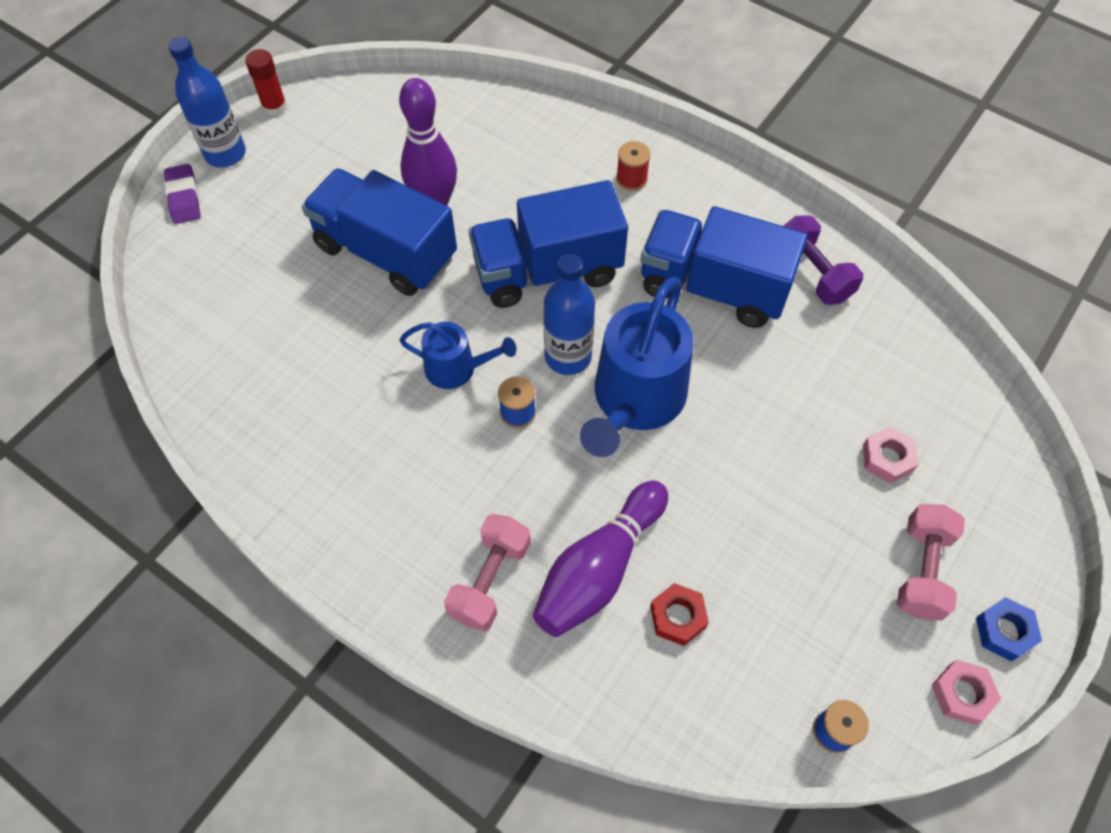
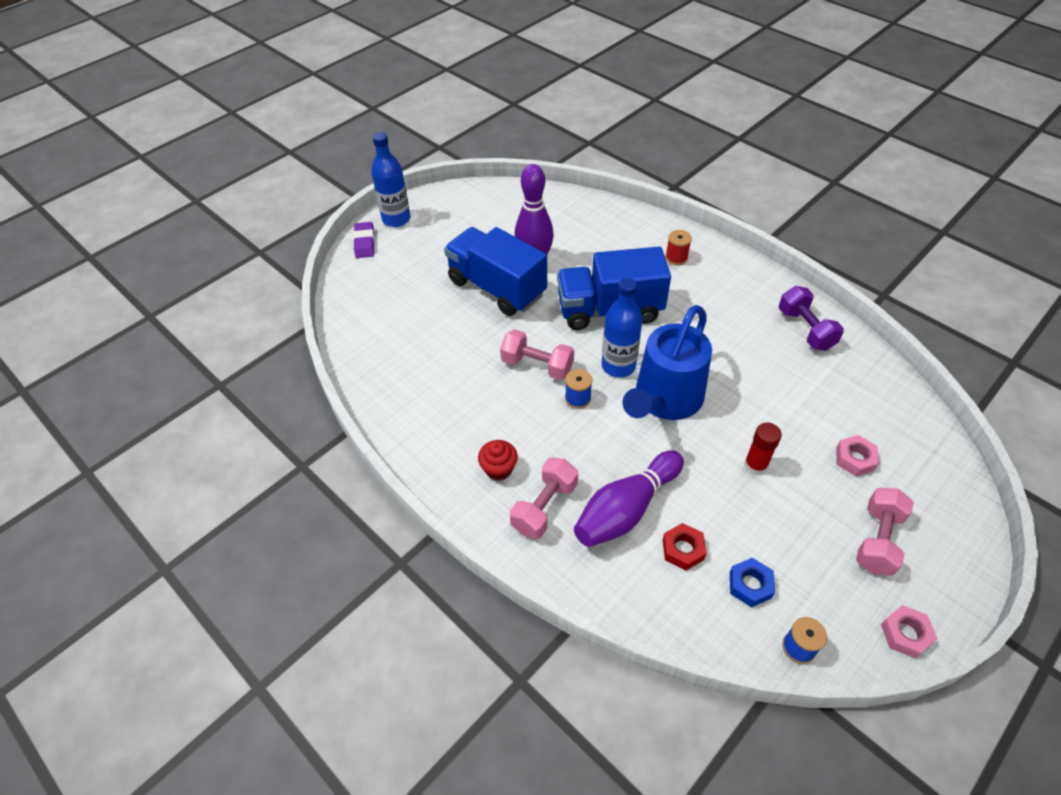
camera: 10 degrees right, 10 degrees down
red glue stick [245,49,287,116] -> red glue stick moved to [744,422,782,475]
blue watering can [400,322,516,389] -> pink dumbbell [500,329,574,380]
blue truck [641,206,808,328] -> none
blue nut [976,597,1042,661] -> blue nut moved to [730,558,775,607]
none -> red cupcake [478,440,518,481]

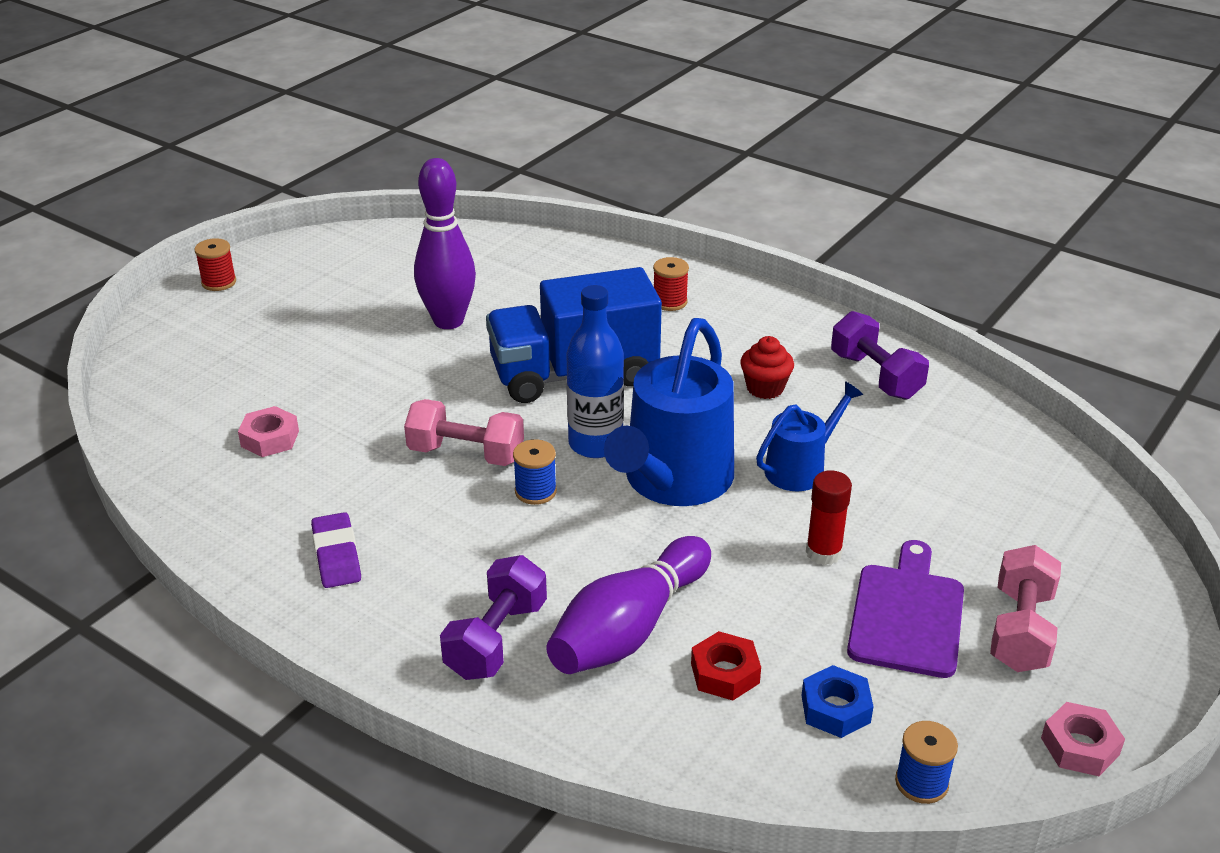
camera: 10 degrees left, 15 degrees down
purple eraser [353,222,375,258] -> purple eraser moved to [311,512,361,588]
blue bottle [371,132,410,227] -> red spool [194,238,236,291]
blue truck [444,227,547,316] -> none
red cupcake [478,440,518,481] -> red cupcake moved to [740,336,794,399]
pink dumbbell [510,457,578,539] -> purple dumbbell [440,555,547,680]
pink nut [836,435,879,476] -> pink nut moved to [238,406,299,457]
none -> blue watering can [756,381,863,491]
none -> purple cutting board [847,540,964,678]

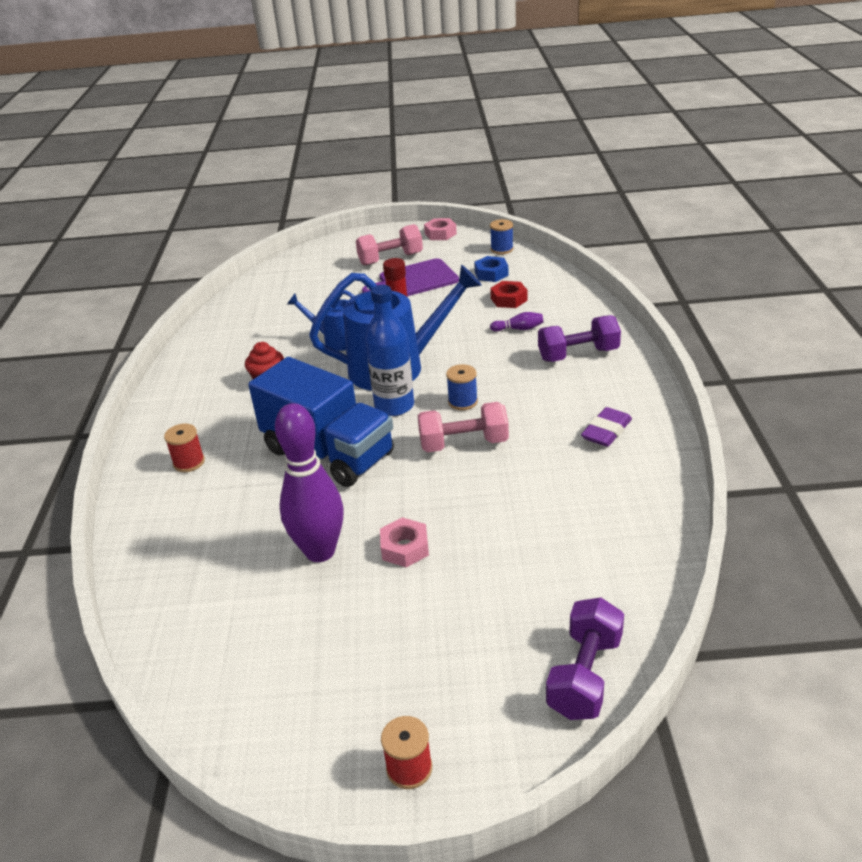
camera: 125 degrees left, 0 degrees up
pink nut [238,406,299,457] -> pink nut moved to [380,517,429,568]
pink dumbbell [404,399,524,466] -> pink dumbbell turned 75 degrees counterclockwise [418,402,509,452]
purple bowling pin [546,536,711,674] -> purple bowling pin [490,312,544,331], size x0.40
purple dumbbell [831,311,929,400] -> purple dumbbell moved to [546,597,624,720]

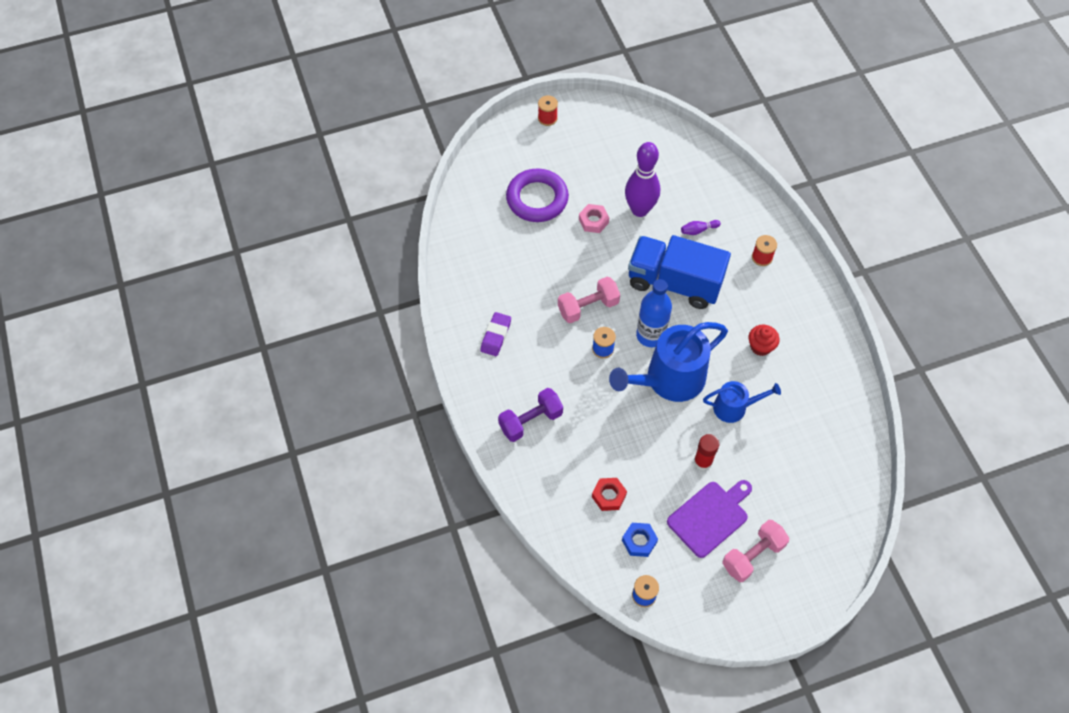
camera: 160 degrees right, 25 degrees up
pink nut [424,218,457,240] -> none
purple bowling pin [490,312,544,331] -> purple bowling pin moved to [681,220,721,235]
purple dumbbell [546,597,624,720] -> none
none -> purple ring [506,168,569,222]

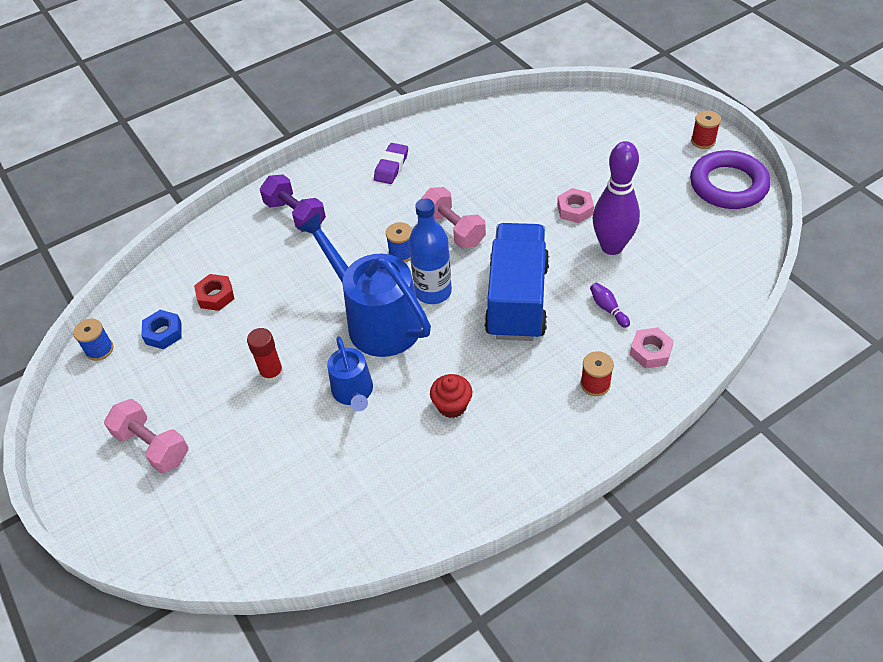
camera: 80 degrees right, 10 degrees down
purple eraser [481,312,511,356] -> purple eraser turned 75 degrees counterclockwise [374,143,408,184]
purple ring [506,168,569,222] -> purple ring moved to [690,150,771,209]
purple cutting board [667,480,752,558] -> none
none -> pink nut [630,327,674,369]

